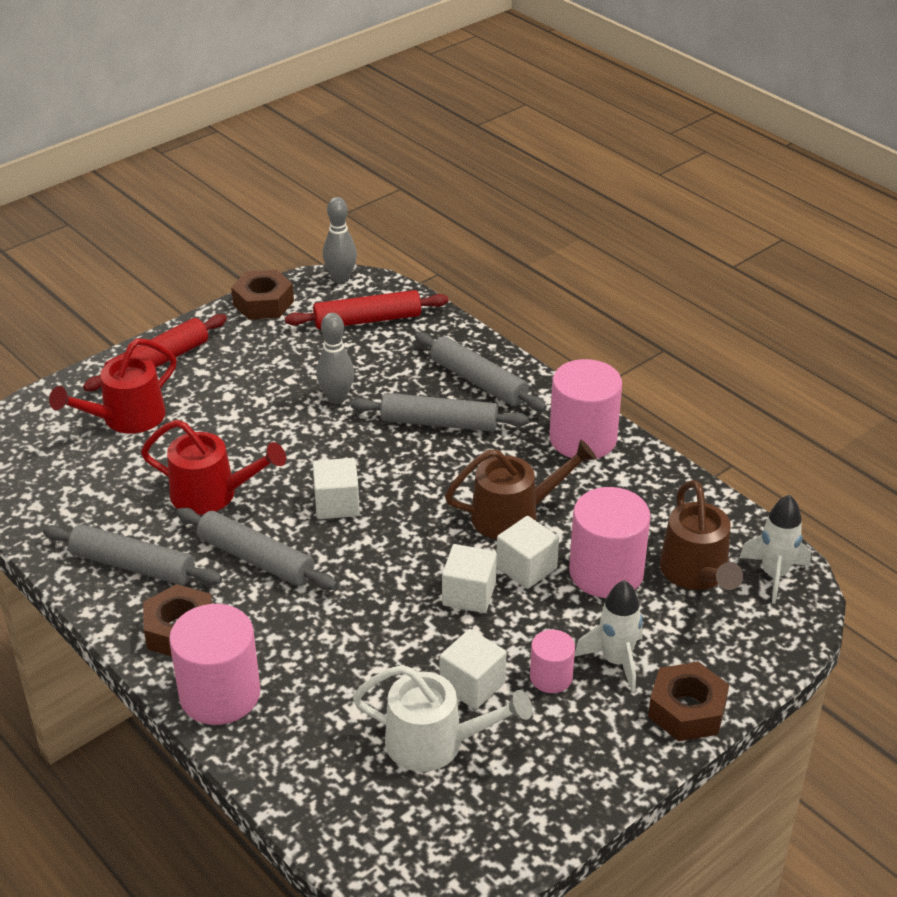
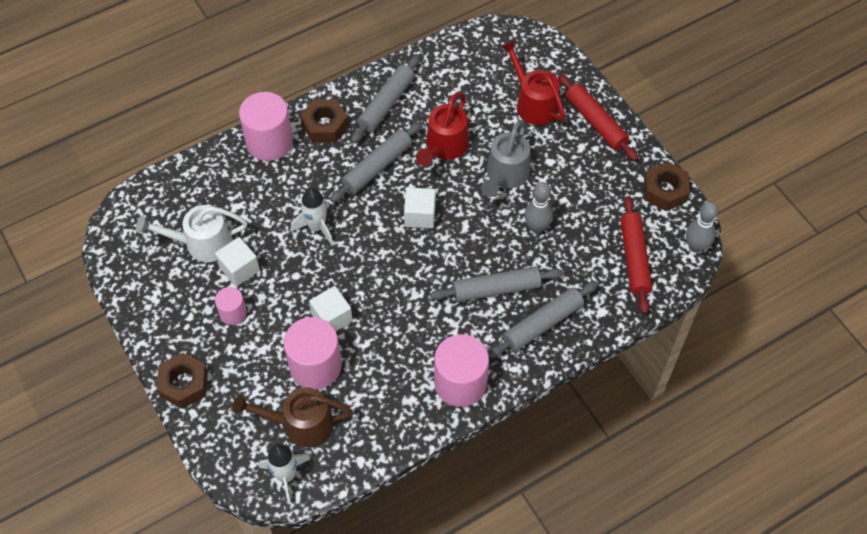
camera: 100 degrees right, 20 degrees up
grey rolling pin [351,393,529,432] -> grey rolling pin turned 60 degrees clockwise [430,266,563,302]
white watering can [353,665,532,772] -> white watering can turned 60 degrees clockwise [136,205,247,262]
white cube [442,544,497,613] -> none
brown watering can [445,440,597,539] -> none
white rocket [574,580,643,692] -> white rocket moved to [291,188,333,245]
none -> grey watering can [481,120,530,197]

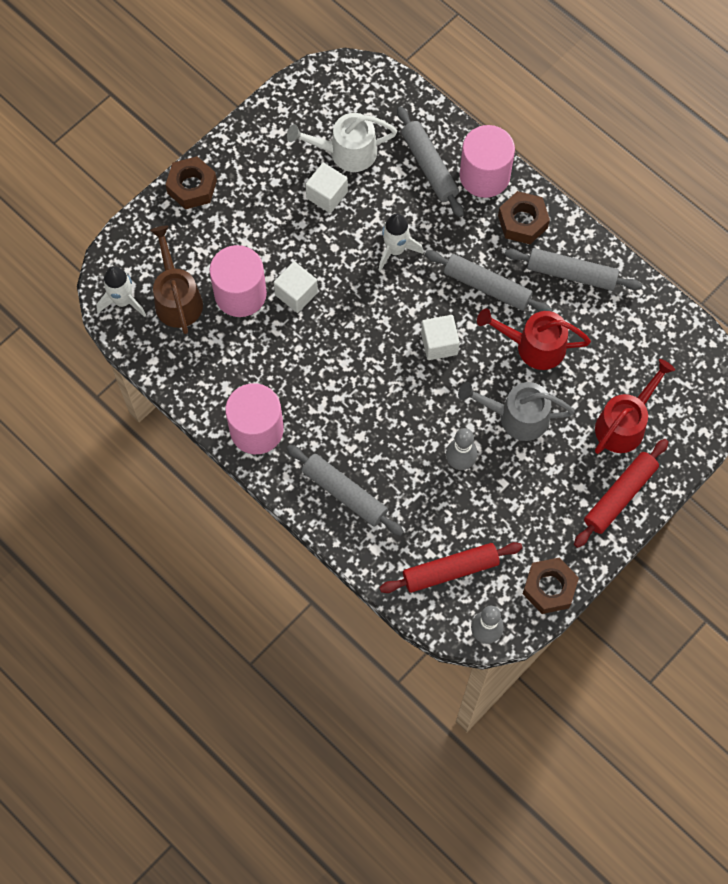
camera: 75 degrees right, 10 degrees up
white watering can [136,205,247,262] -> white watering can turned 75 degrees counterclockwise [287,113,397,172]
pink cylinder [215,287,247,325] -> none
grey rolling pin [430,266,563,302] -> grey rolling pin moved to [397,106,464,217]

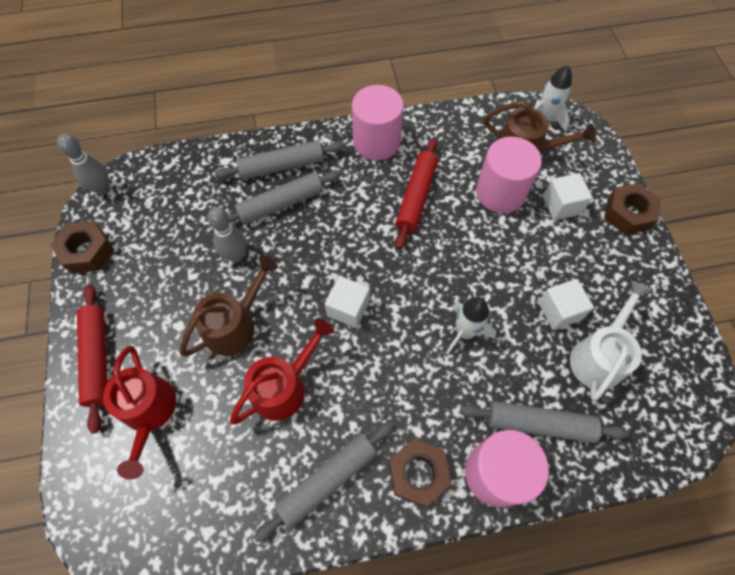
camera: 125 degrees right, 5 degrees down
white cube [274,261,318,313] -> white cube moved to [543,173,592,220]
red rolling pin [379,542,522,593] -> red rolling pin moved to [395,138,438,249]
grey rolling pin [425,250,552,312] -> grey rolling pin moved to [228,170,342,225]
grey watering can [458,382,575,441] -> brown watering can [180,256,278,357]

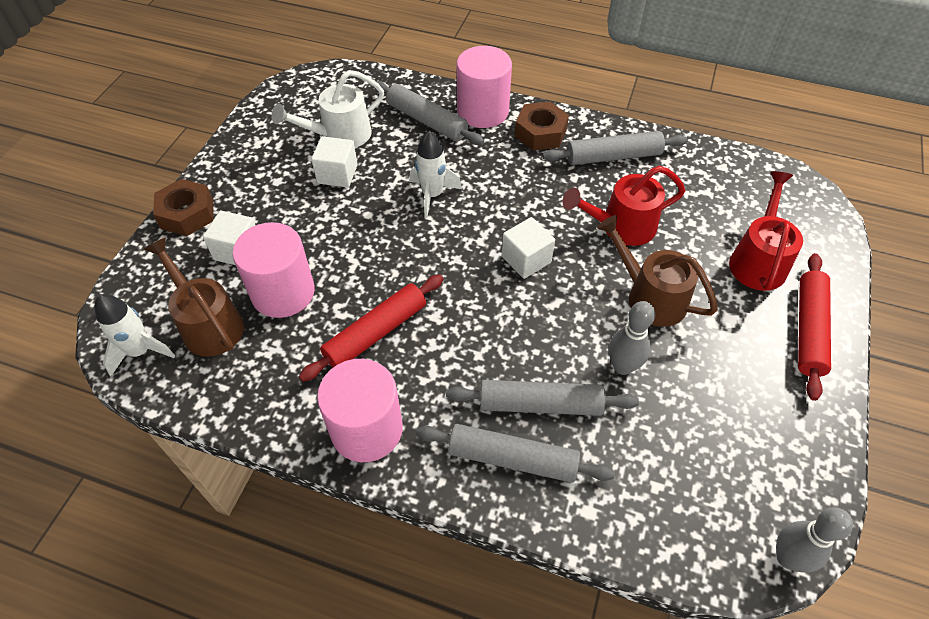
camera: 150 degrees left, 10 degrees down
brown nut [51,221,114,273] -> none
brown watering can [180,256,278,357] -> brown watering can turned 60 degrees clockwise [597,215,718,327]

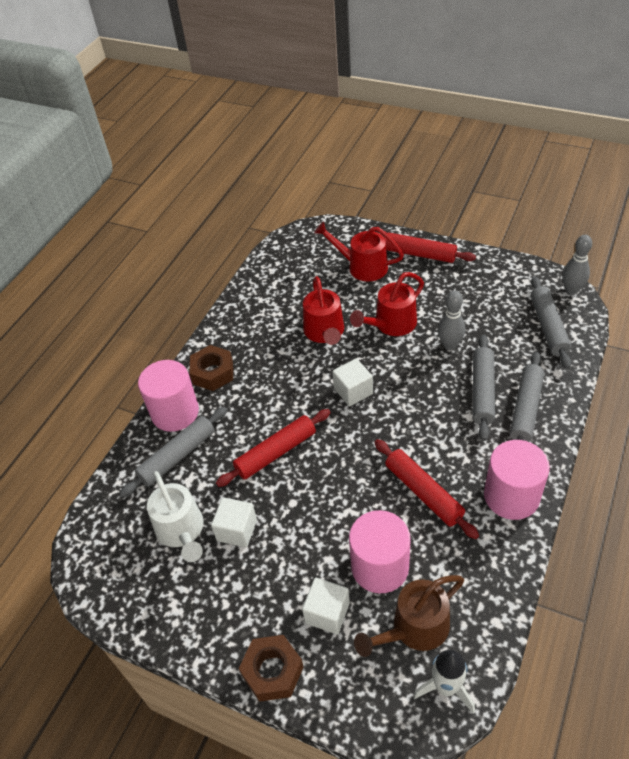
camera: 80 degrees left, 5 degrees down
white rocket [409,131,462,218] -> red rolling pin [216,409,331,487]
grey rolling pin [542,131,688,165] -> grey rolling pin moved to [530,276,572,369]
brown watering can [597,215,718,327] -> red watering can [350,272,424,336]

